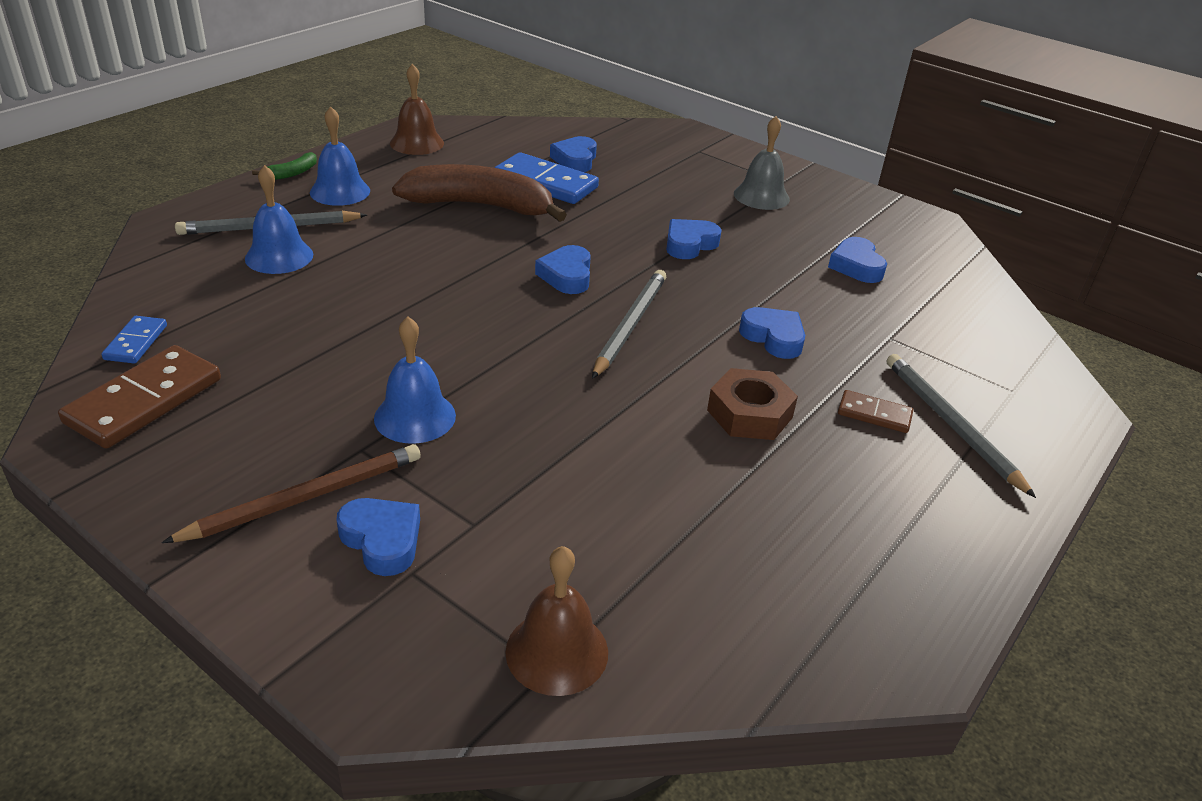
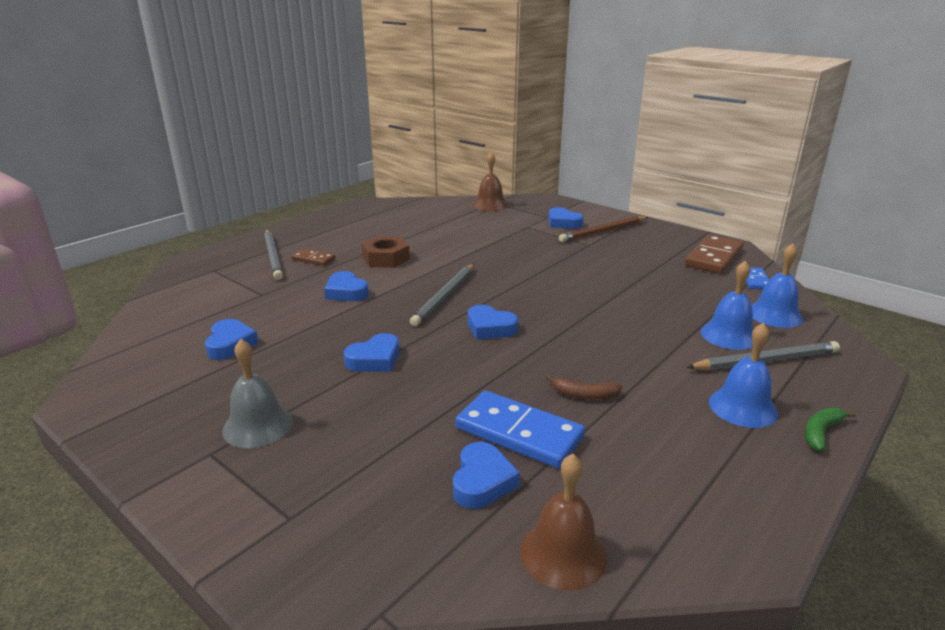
camera: 175 degrees left, 10 degrees down
blue bell [374,317,456,444] -> blue bell moved to [751,243,803,328]
brown bell [390,64,444,155] -> brown bell moved to [520,454,607,590]
brown banana [392,164,567,222] -> brown banana [546,374,622,400], size x0.41
blue heart [535,245,591,294] -> blue heart turned 120 degrees clockwise [468,305,518,339]

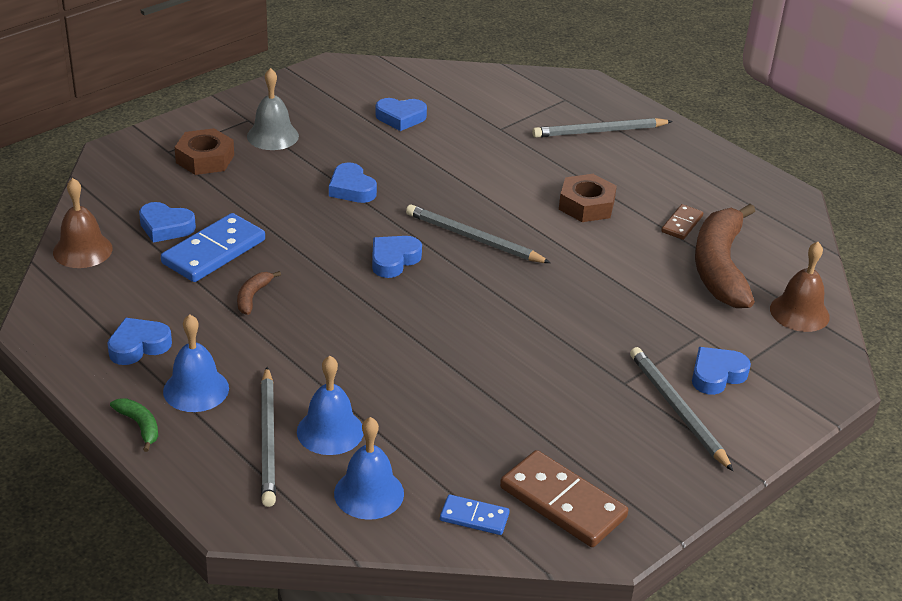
camera: 95 degrees right, 10 degrees up
brown domino [291,249,335,266] -> brown domino moved to [661,204,703,240]
blue heart [324,271,369,301] -> blue heart moved to [107,318,172,365]
brown pencil [559,216,648,242] -> grey pencil [630,347,733,471]
none -> brown nut [175,128,234,175]
none -> brown banana [695,204,755,308]

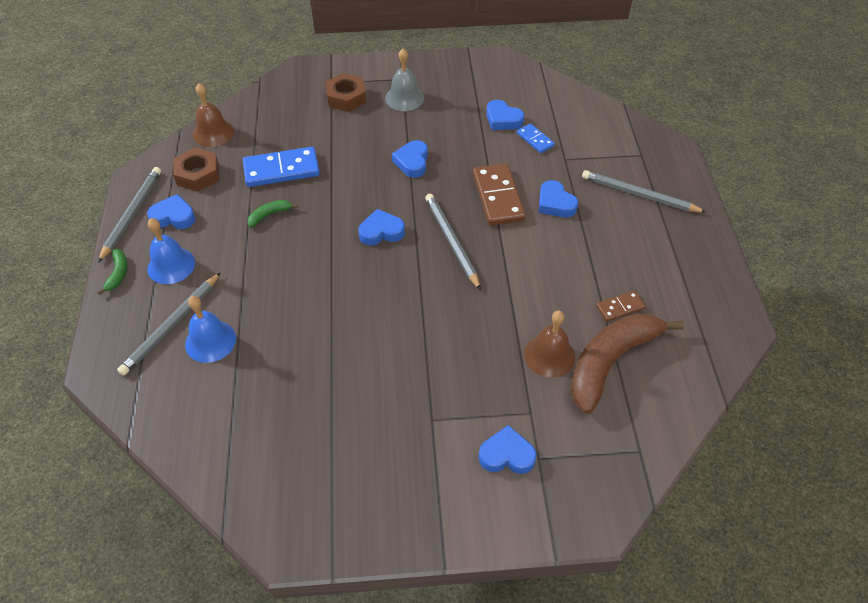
camera: 40 degrees right, 15 degrees up
blue heart [139,202,196,243] -> blue heart moved to [539,180,578,217]
brown banana [237,271,281,315] -> green banana [247,200,298,228]
blue bell [334,417,404,520] -> none
blue domino [440,494,510,535] -> blue domino moved to [517,123,555,153]
brown domino [500,450,628,547] -> brown domino moved to [473,163,526,226]
brown nut [559,174,617,222] -> brown nut moved to [173,148,219,192]
grey pencil [630,347,733,471] -> grey pencil moved to [98,167,161,263]
brown bell [770,242,830,332] -> brown bell moved to [524,311,575,378]

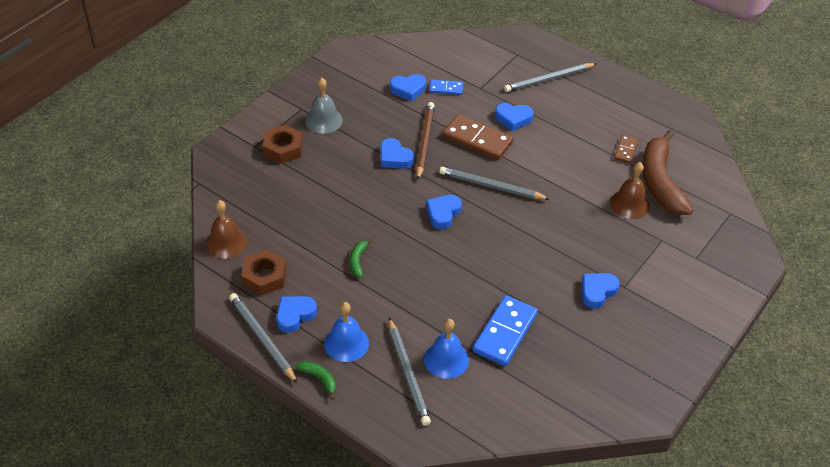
camera: 50 degrees left, 5 degrees down
blue domino [243,147,320,187] -> blue domino moved to [473,296,538,366]
blue heart [479,425,537,474] -> blue heart moved to [582,273,620,309]
none -> brown pencil [416,102,435,180]

